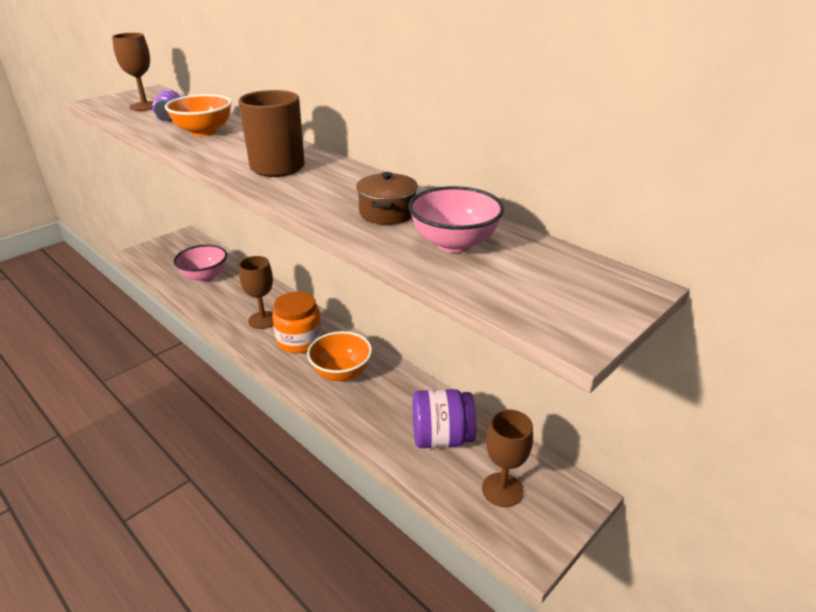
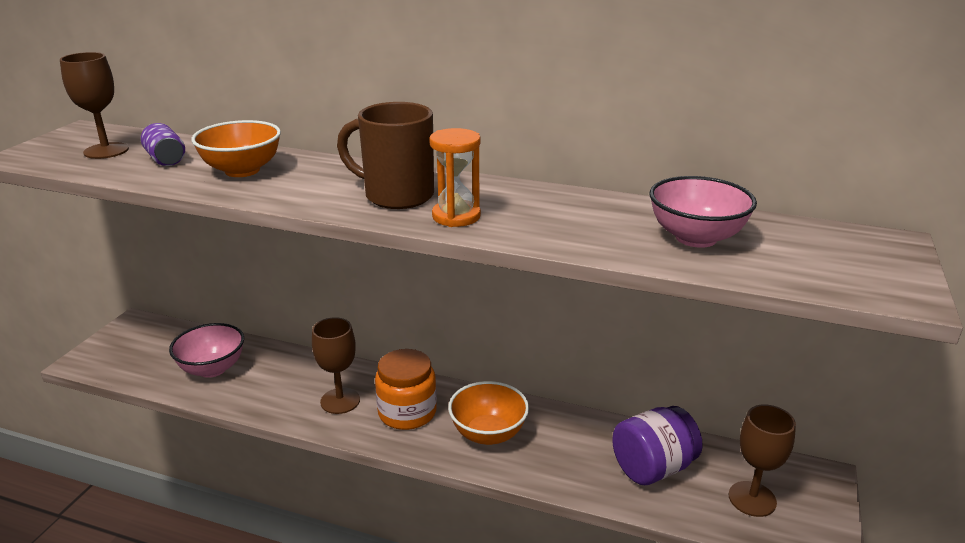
camera: 25 degrees left, 5 degrees down
brown pot [356,172,418,225] -> none
none -> orange hourglass [429,128,481,227]

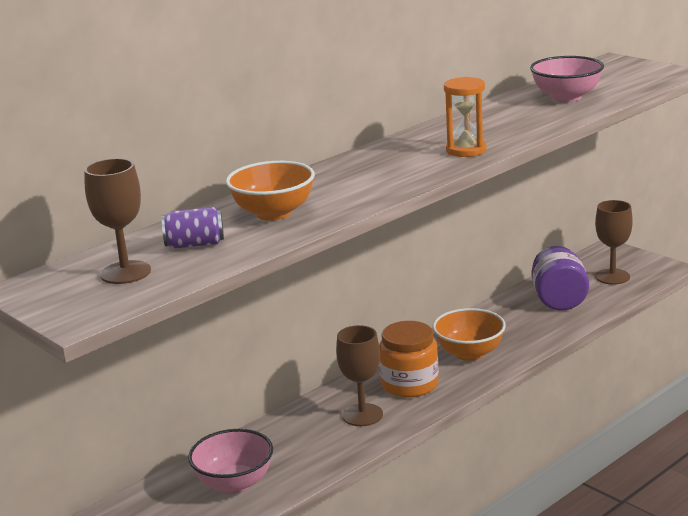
camera: 60 degrees left, 5 degrees down
brown mug [337,102,434,209] -> none

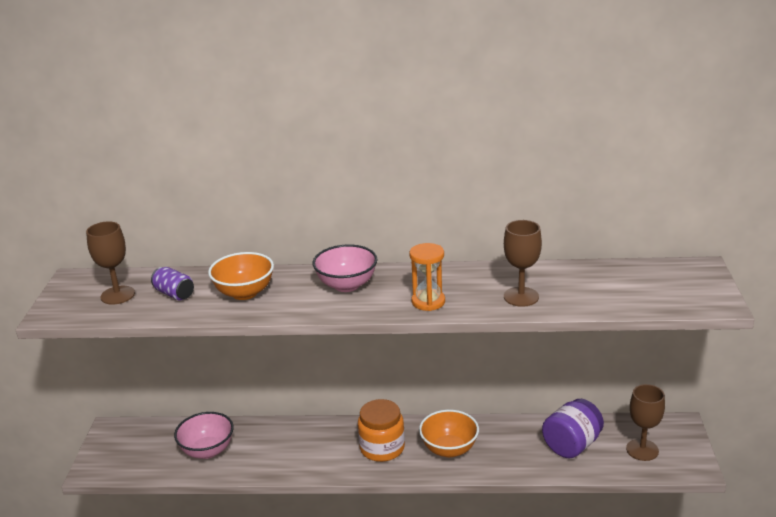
camera: 45 degrees right, 5 degrees up
brown goblet [336,325,383,426] -> brown goblet moved to [504,220,542,307]
pink bowl [530,56,604,102] -> pink bowl moved to [312,244,378,292]

